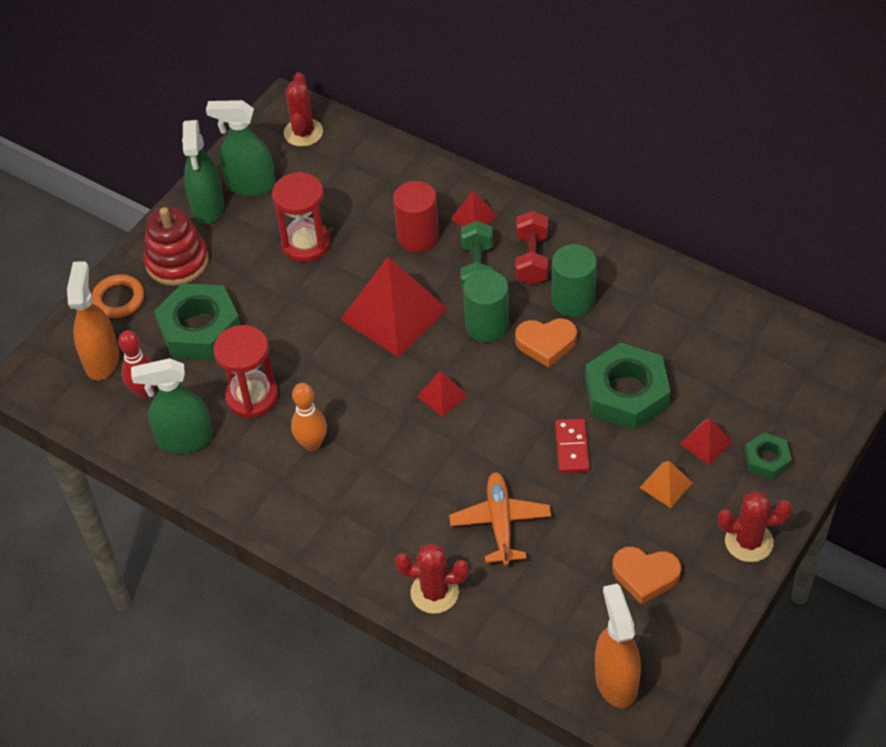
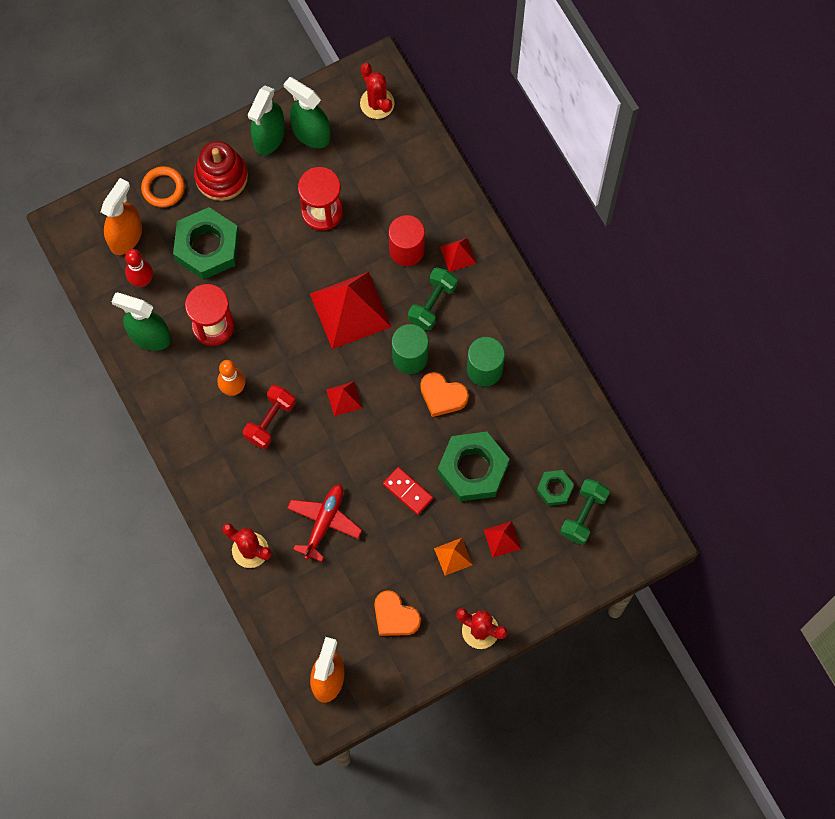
camera: 25 degrees right, 20 degrees up
red cactus [284,72,323,147] -> red cactus turned 60 degrees counterclockwise [360,63,394,119]
orange plane [449,472,551,566] -> red plane [287,484,362,562]
red dumbbell [516,211,548,285] -> red dumbbell moved to [243,385,296,449]
red domino [555,419,590,473] -> red domino turned 75 degrees counterclockwise [383,467,433,515]
green nut [745,432,792,479] -> green nut moved to [537,470,574,506]
none -> green dumbbell [560,479,610,545]

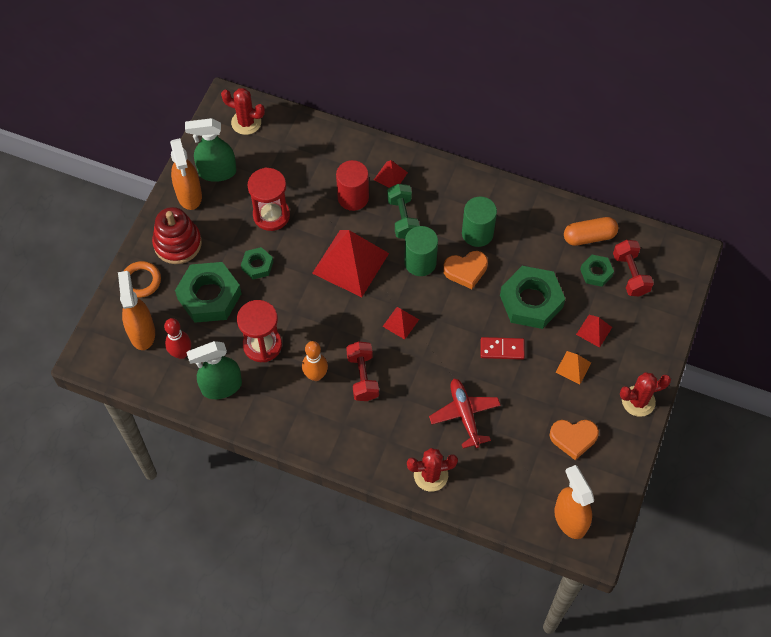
camera: 40 degrees left, 10 degrees down
green spray bottle [248,85,285,155] -> orange spray bottle [170,138,202,210]
green dumbbell [560,479,610,545] -> red dumbbell [613,240,654,296]
none -> green nut [241,247,273,280]
none -> orange capsule [564,217,618,246]

